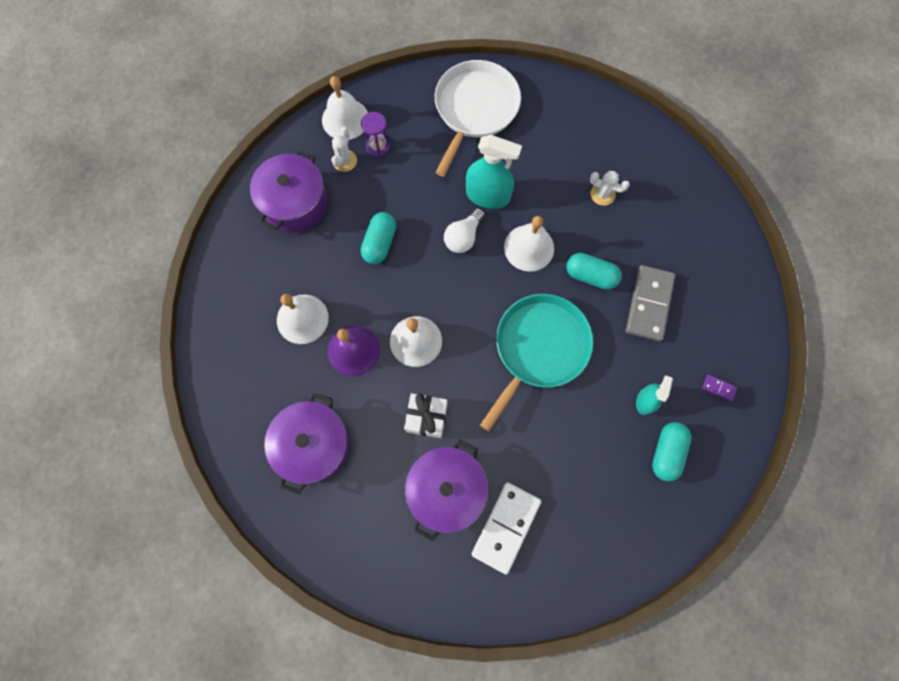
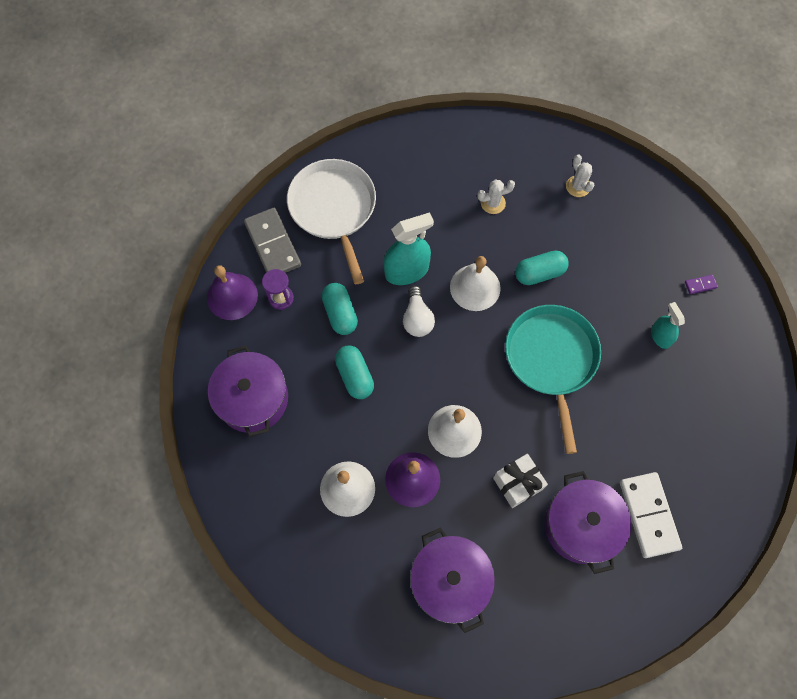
camera: 40 degrees left, 5 degrees down
white bell [322,76,368,140] -> purple bell [207,265,258,320]
white cactus [331,127,357,172] -> white cactus moved to [566,154,595,197]
grey domino [626,265,675,342] -> grey domino moved to [244,208,301,273]
turquoise capsule [652,422,691,482] -> turquoise capsule moved to [322,283,358,335]

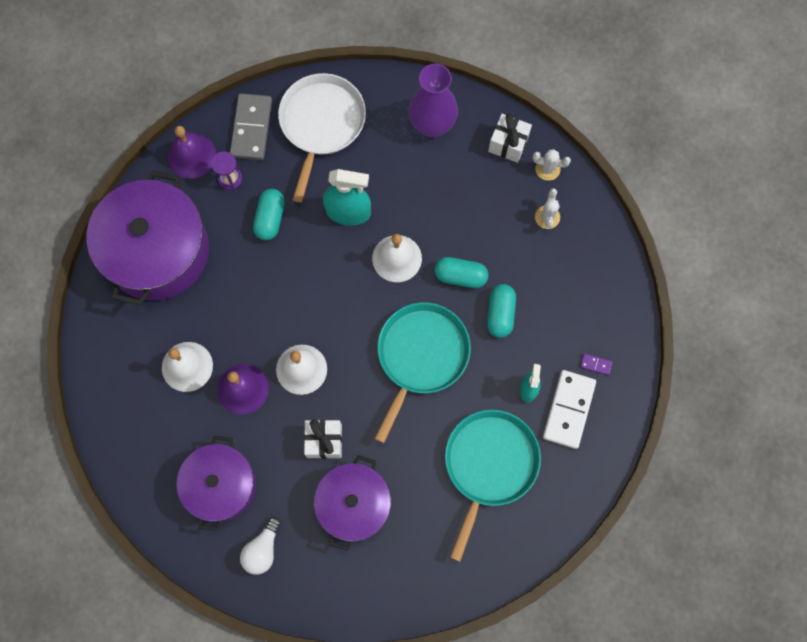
camera: 30 degrees right, 5 degrees up
purple pot [208,346,288,437] -> purple pot [87,171,209,306], size x1.58
turquoise capsule [335,345,374,399] -> turquoise capsule moved to [487,284,516,338]
white light bulb [403,286,435,337] -> white light bulb moved to [240,517,281,575]
white cactus [477,180,515,214] -> white cactus moved to [533,149,571,181]
white domino [620,472,682,558] -> white domino moved to [543,370,596,449]
none -> purple vase [408,64,458,137]
none -> turquoise pan [445,410,541,562]
none -> white gift [488,113,532,163]

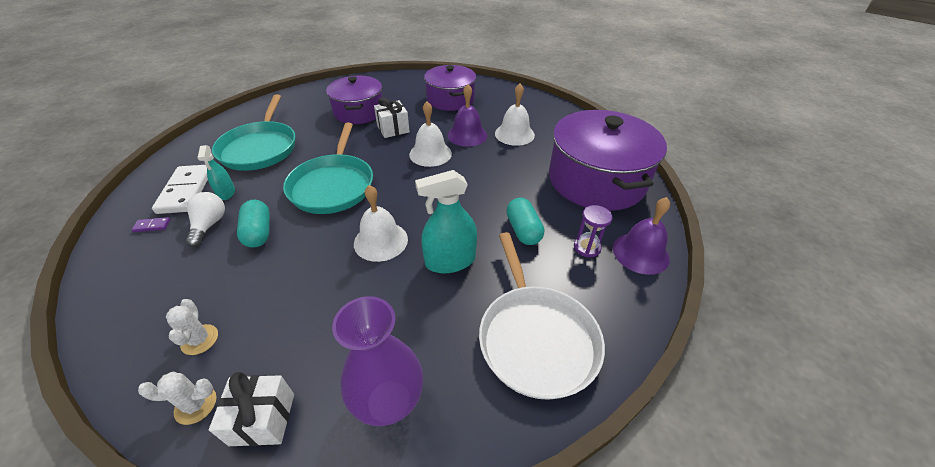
camera: 155 degrees right, 30 degrees down
grey domino [230,94,272,160] -> none
white light bulb [240,517,281,575] -> white light bulb moved to [186,192,225,247]
turquoise capsule [435,257,488,288] -> none

